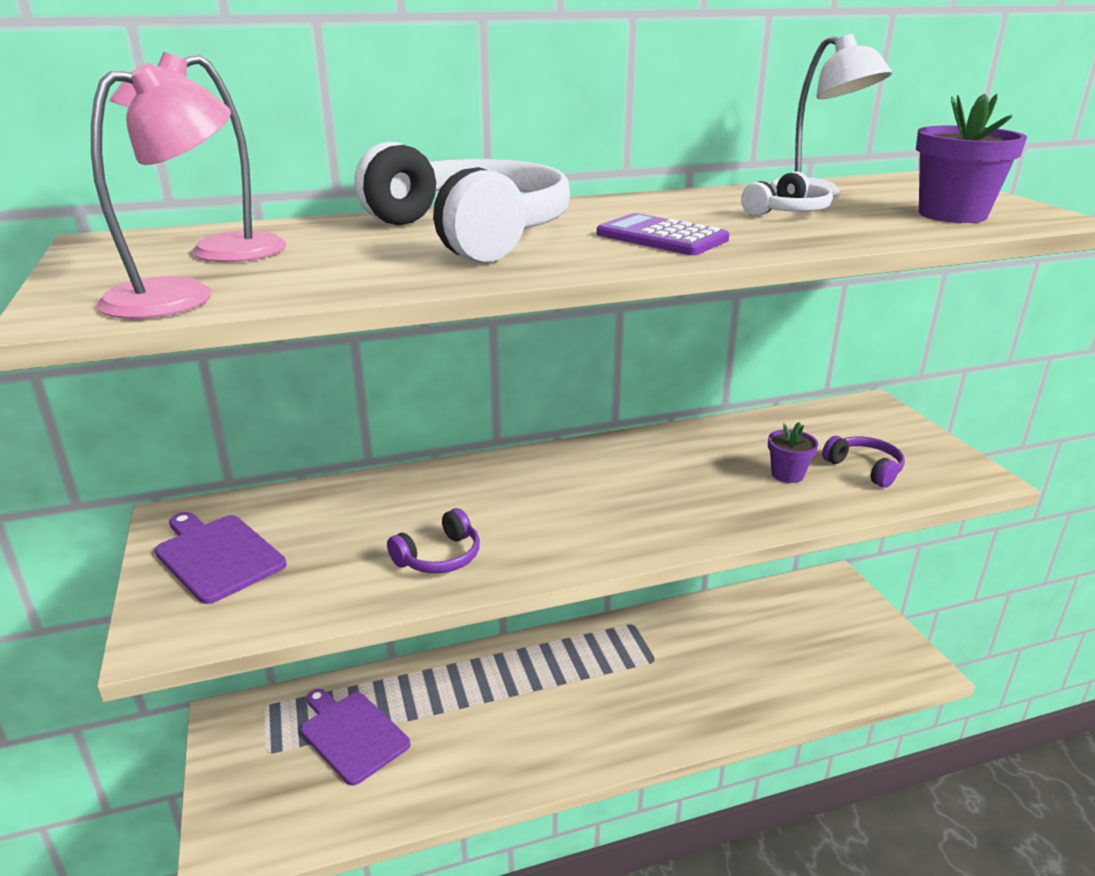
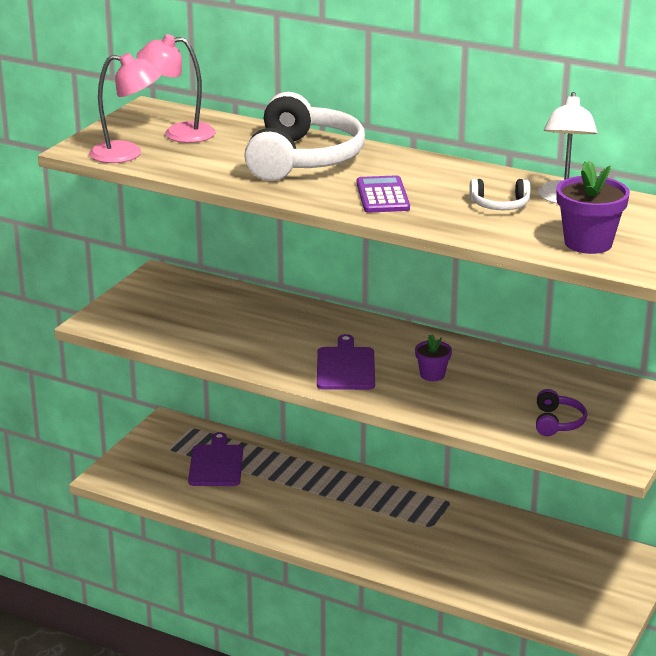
camera: 45 degrees right, 0 degrees up
purple cutting board [155,512,287,604] -> purple cutting board moved to [317,334,375,390]
purple headphones [387,508,480,573] -> none
purple flower pot [768,422,818,483] -> purple flower pot moved to [415,335,452,381]

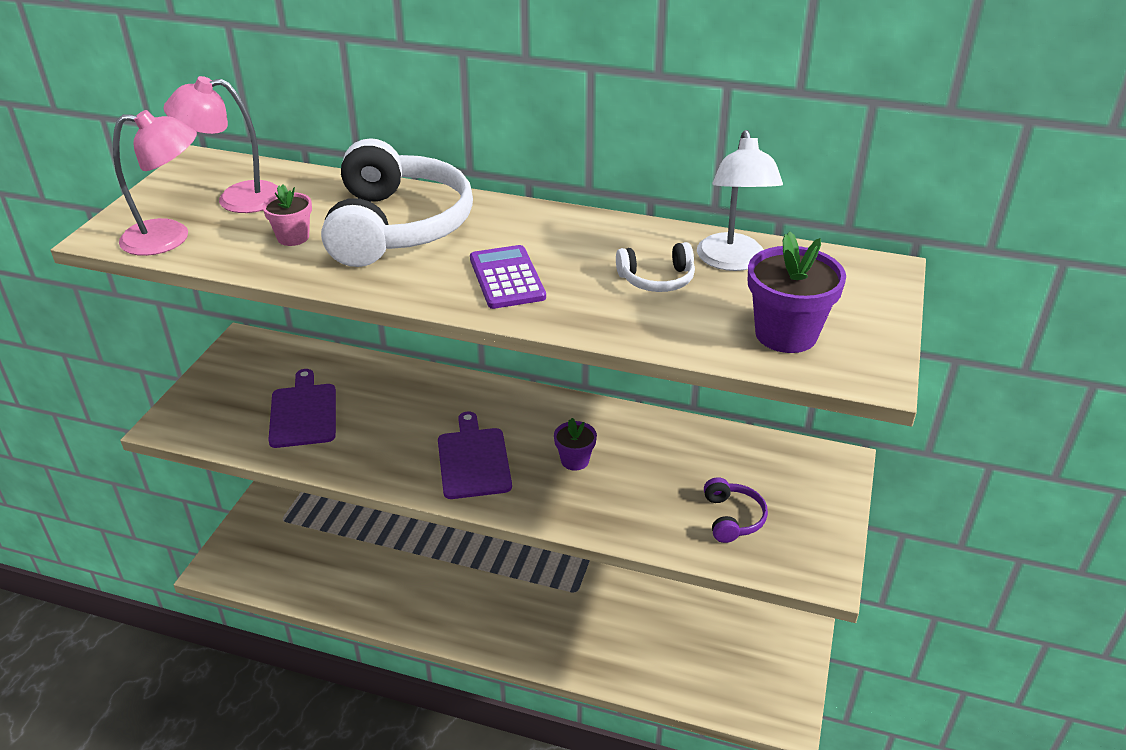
camera: 10 degrees left, 10 degrees up
purple cutting board [188,432,243,486] -> purple cutting board moved to [268,369,336,448]
none -> pink flower pot [262,184,312,246]

